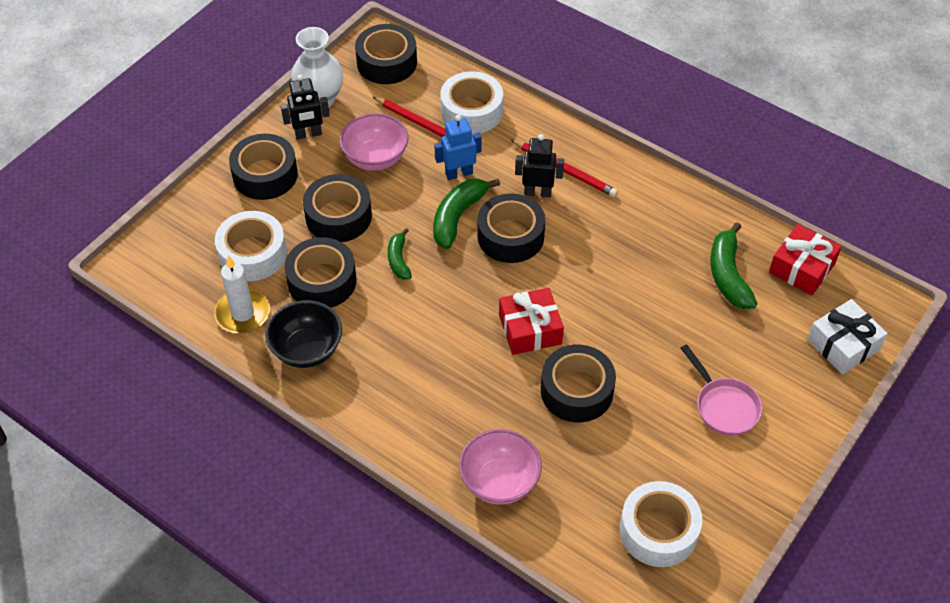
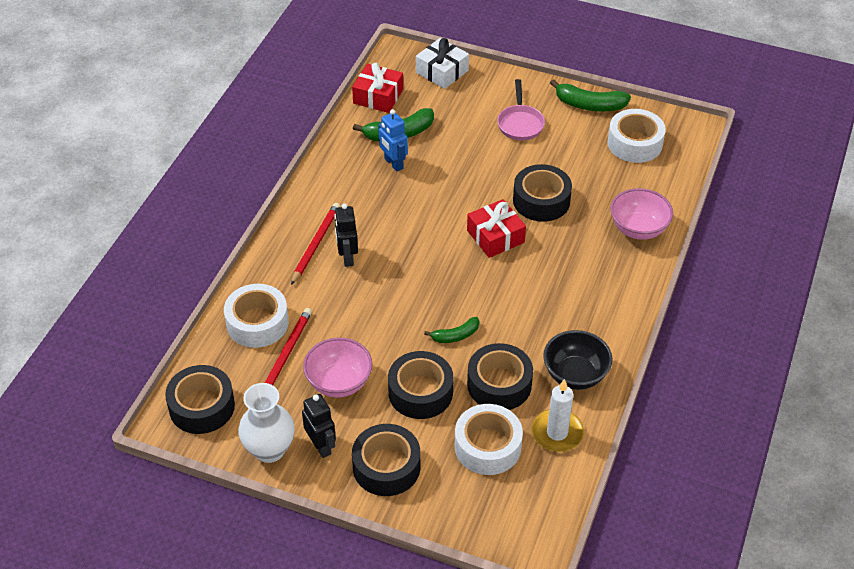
camera: 105 degrees left, 5 degrees down
green banana [433,178,500,249] -> green banana moved to [550,79,631,111]
blue robot [434,115,482,180] -> blue robot moved to [378,109,408,172]
black tape [477,193,546,263] -> none
pink pan [681,344,762,436] -> pink pan turned 135 degrees clockwise [497,79,545,141]

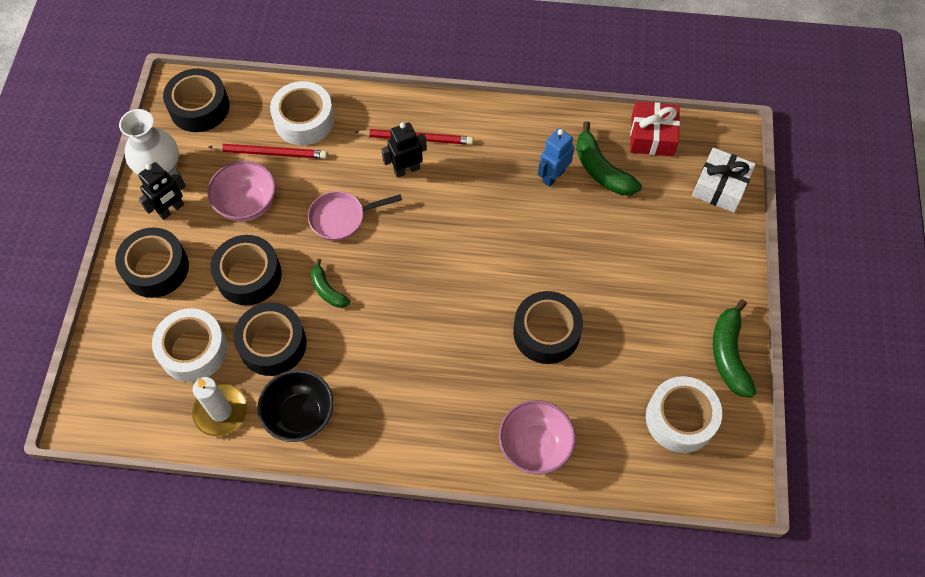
camera: 75 degrees right, 15 degrees up
red gift [467,199,526,258] -> none
pink pan [497,79,545,141] -> pink pan moved to [308,191,402,241]

